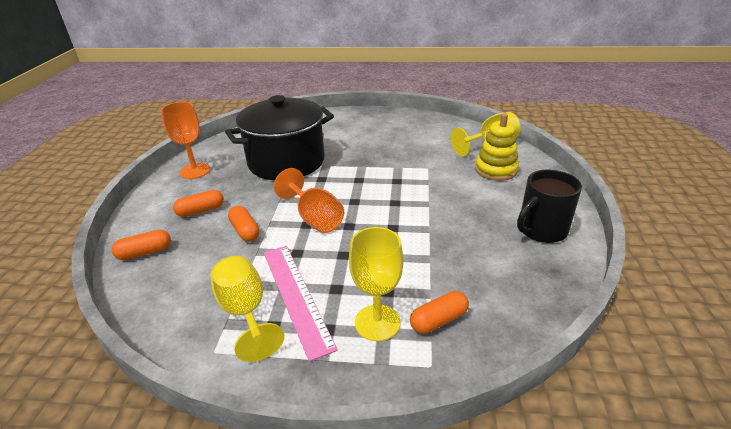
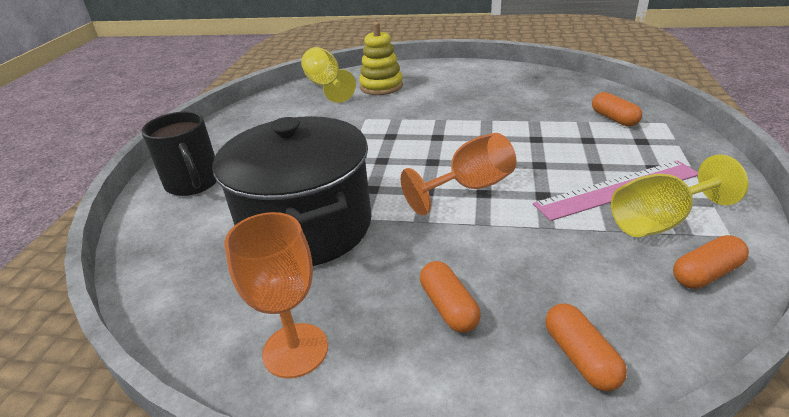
camera: 85 degrees left, 0 degrees up
orange capsule [228,206,260,242] -> orange capsule moved to [673,235,749,289]
yellow goblet [349,227,403,341] -> none
black mug [517,169,582,243] -> black mug moved to [141,111,217,196]

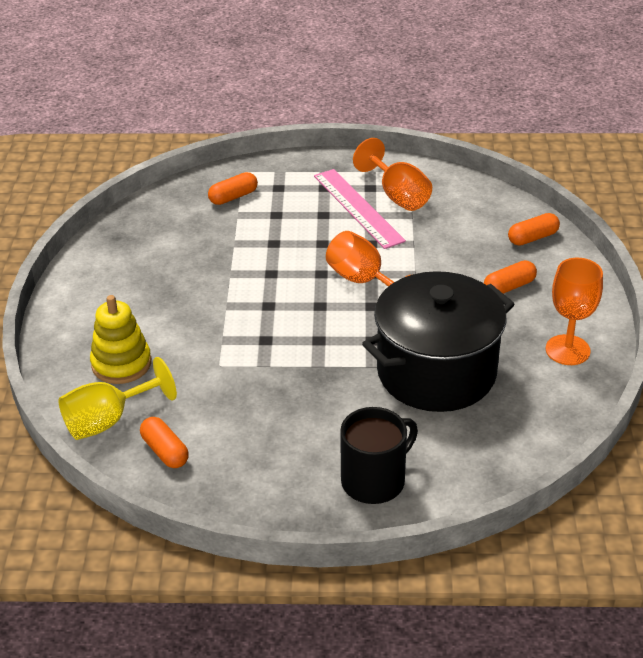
camera: 100 degrees left, 5 degrees up
yellow goblet [611,155,749,237] -> orange goblet [353,138,432,211]
orange capsule [673,235,749,289] -> orange capsule moved to [140,417,189,468]

